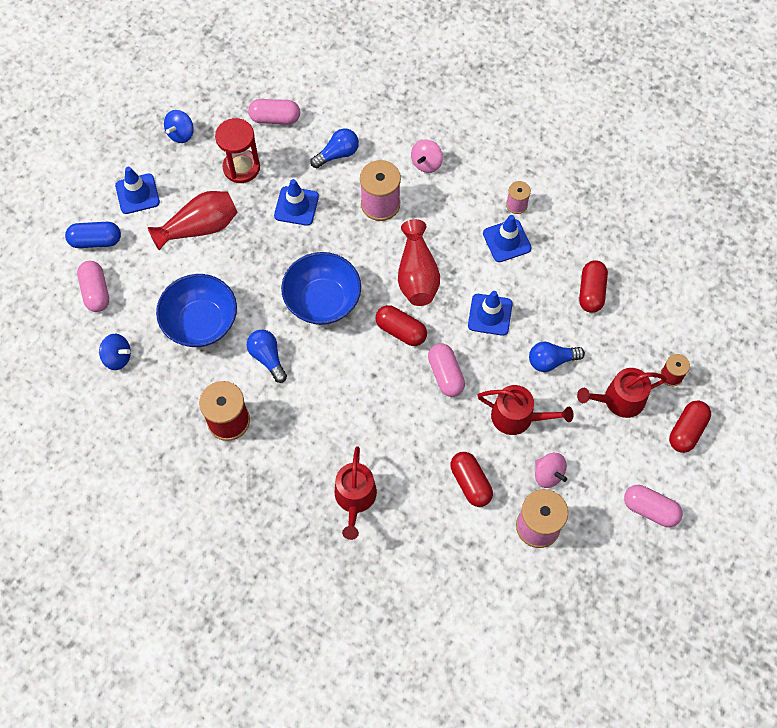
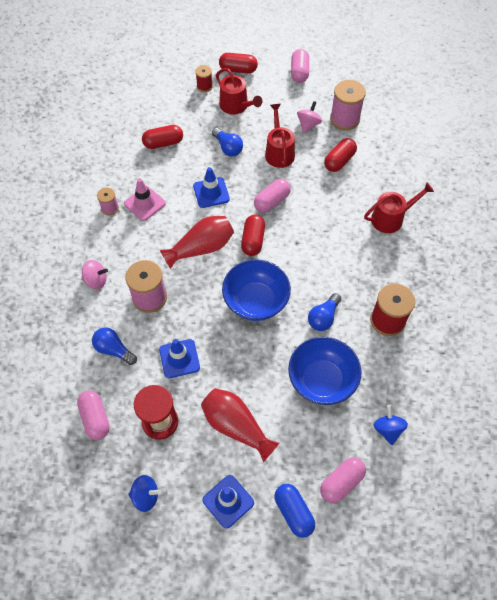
camera: 115 degrees left, 5 degrees down
blue traffic cone [483,215,532,262] -> pink traffic cone [124,178,166,221]

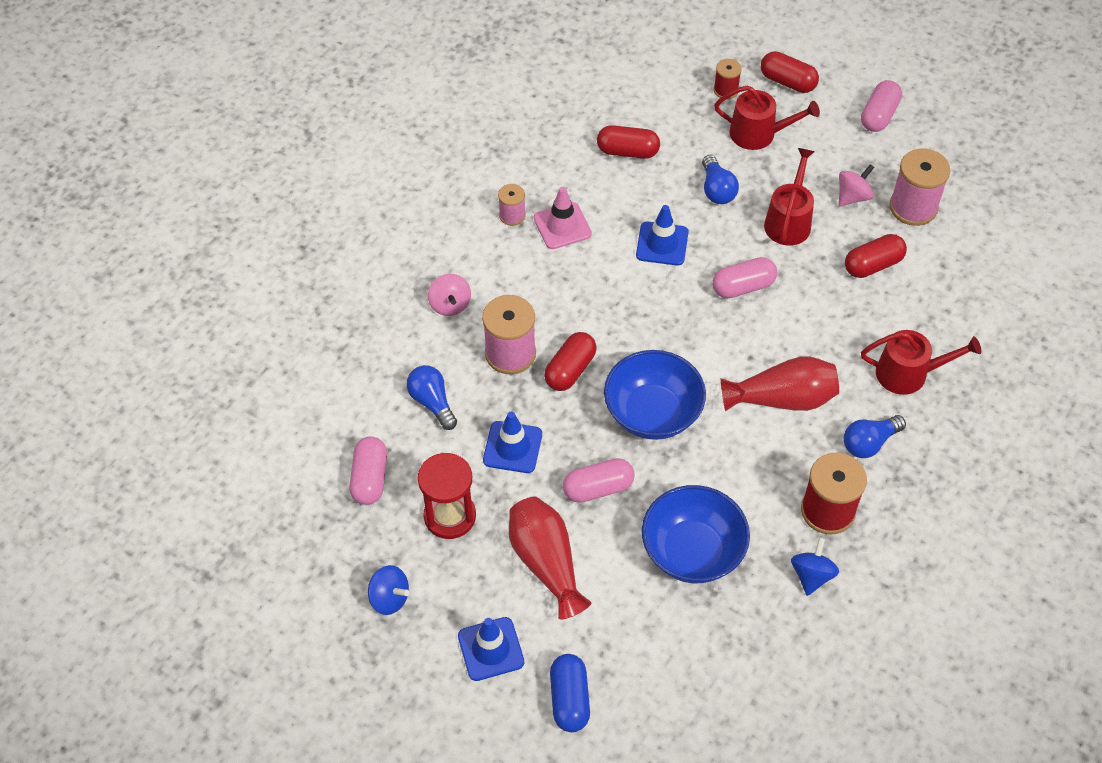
camera: 25 degrees right, 5 degrees down
pink spinning top [81,260,108,289] -> pink spinning top turned 45 degrees clockwise [428,274,471,316]
red vase [160,216,234,269] -> red vase moved to [721,356,839,411]
red watering can [216,68,262,114] -> red watering can turned 60 degrees counterclockwise [714,86,820,150]
red capsule [241,215,265,256] -> red capsule moved to [544,332,597,391]
blue light bulb [308,293,341,331] -> blue light bulb moved to [844,415,906,458]
pink capsule [320,457,366,503] -> pink capsule moved to [563,458,635,503]
blue spinning top [373,405,408,445] -> blue spinning top moved to [791,537,839,596]

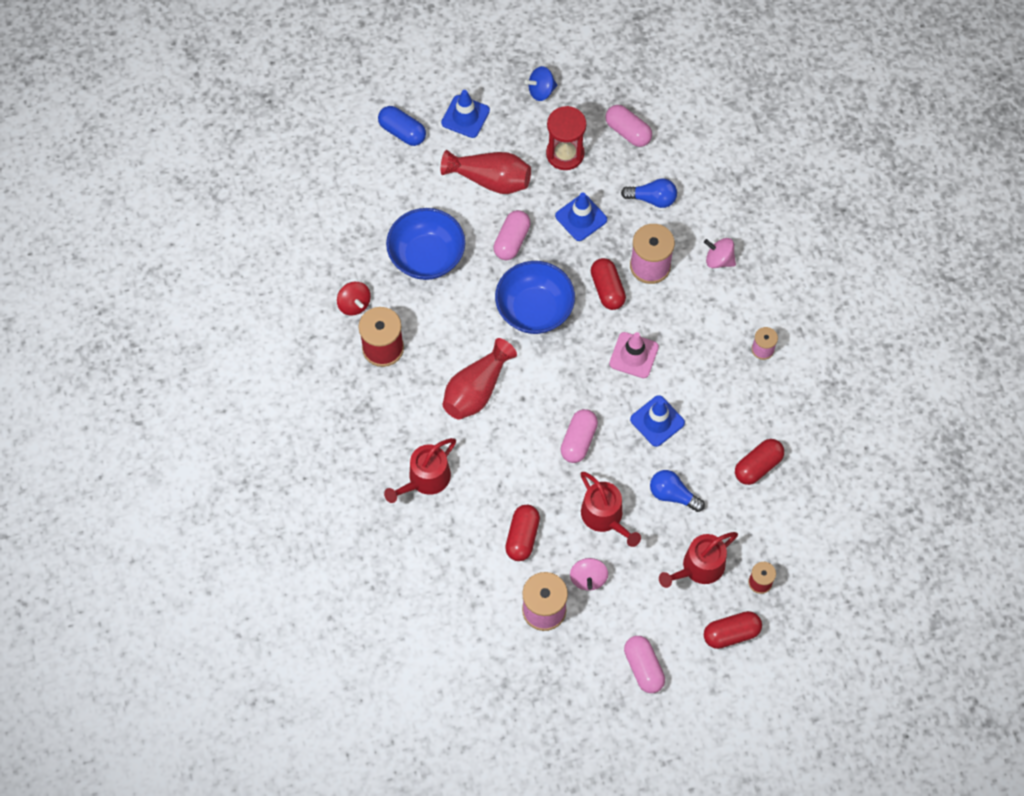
camera: 130 degrees right, 10 degrees up
pink traffic cone [534,187,592,249] -> pink traffic cone moved to [609,332,659,378]
blue spinning top [791,537,839,596] -> red spinning top [337,282,371,315]
blue light bulb [844,415,906,458] -> none

